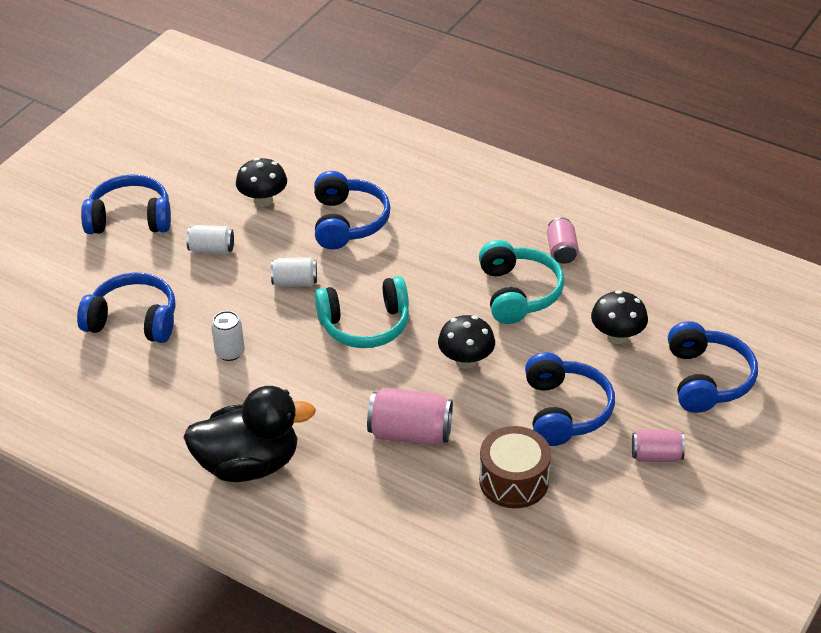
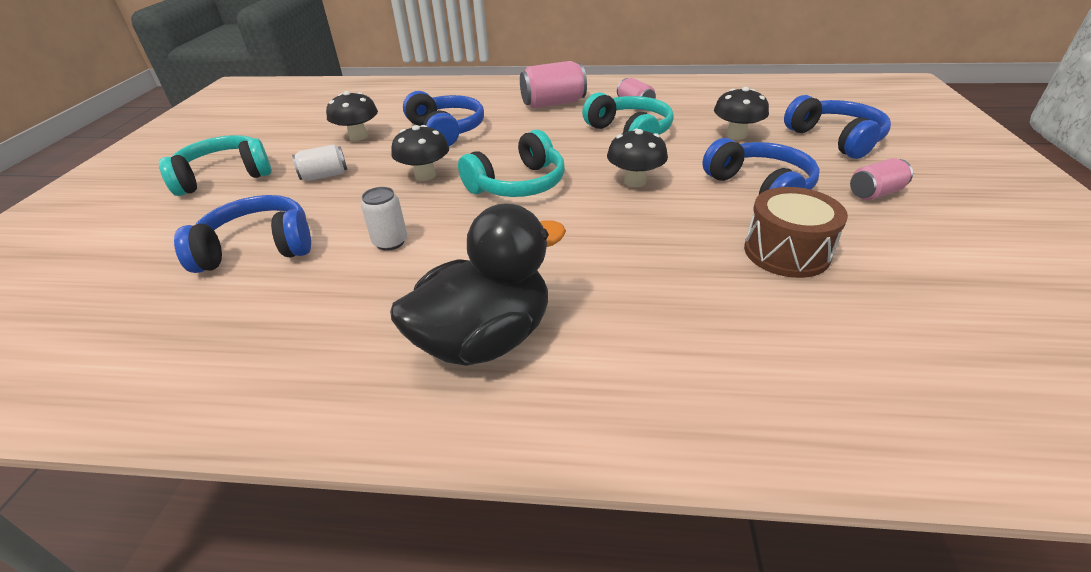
camera: 25 degrees left, 5 degrees down
blue headphones [81,174,171,234] -> turquoise headphones [159,135,272,196]
white can [271,257,317,287] -> black mushroom [391,125,449,181]
pink can [367,387,453,445] -> pink can moved to [520,61,587,108]

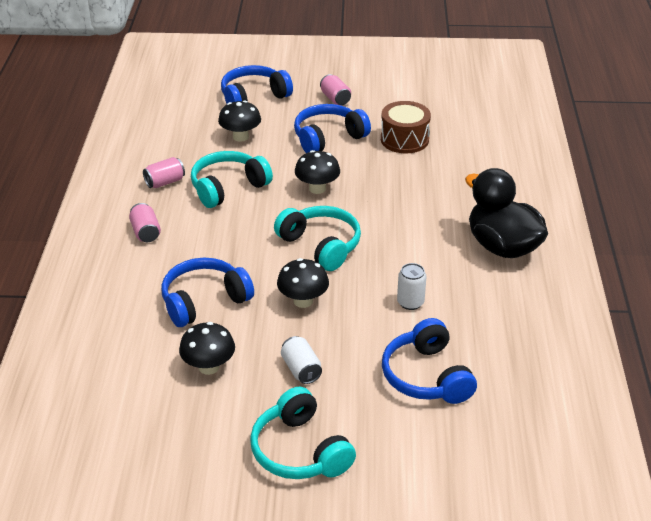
camera: 95 degrees left, 0 degrees up
pink can [520,61,587,108] -> pink can [129,203,161,242], size x0.62

